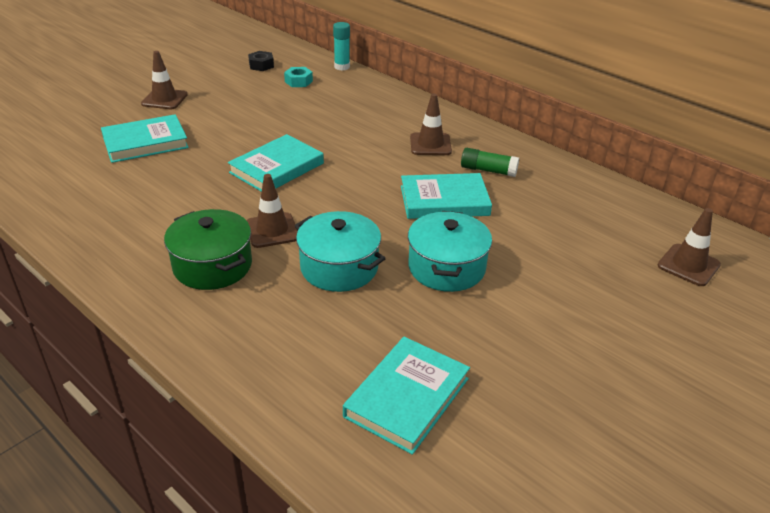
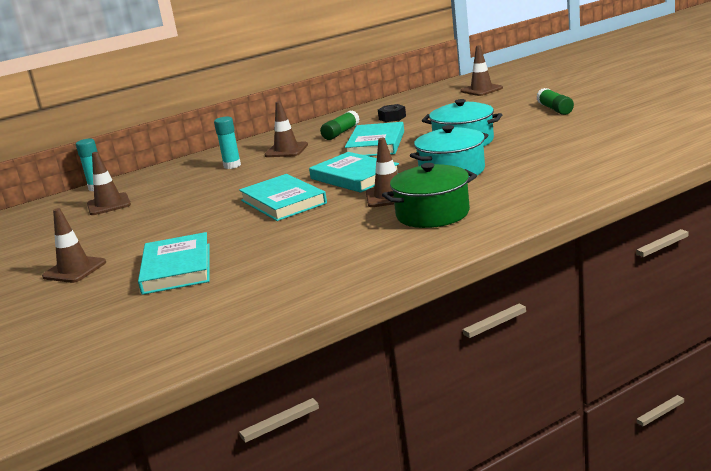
camera: 70 degrees left, 15 degrees down
black nut [248,51,274,71] -> black nut moved to [378,104,406,122]
turquoise nut [284,67,313,87] -> brown traffic cone [87,152,131,215]
turquoise book [343,337,470,455] -> turquoise book moved to [309,152,399,193]
none -> turquoise glue stick [214,117,241,169]
none -> green glue stick [536,88,574,115]

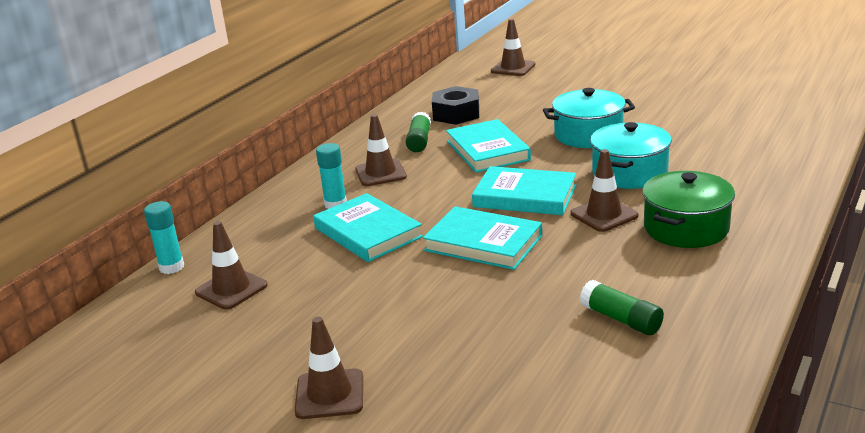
camera: 30 degrees left, 5 degrees up
turquoise book [138,232,210,295] -> turquoise book moved to [313,193,423,262]
black nut [378,104,406,122] -> black nut [432,86,479,125], size x1.62
green glue stick [536,88,574,115] -> green glue stick moved to [580,280,664,335]

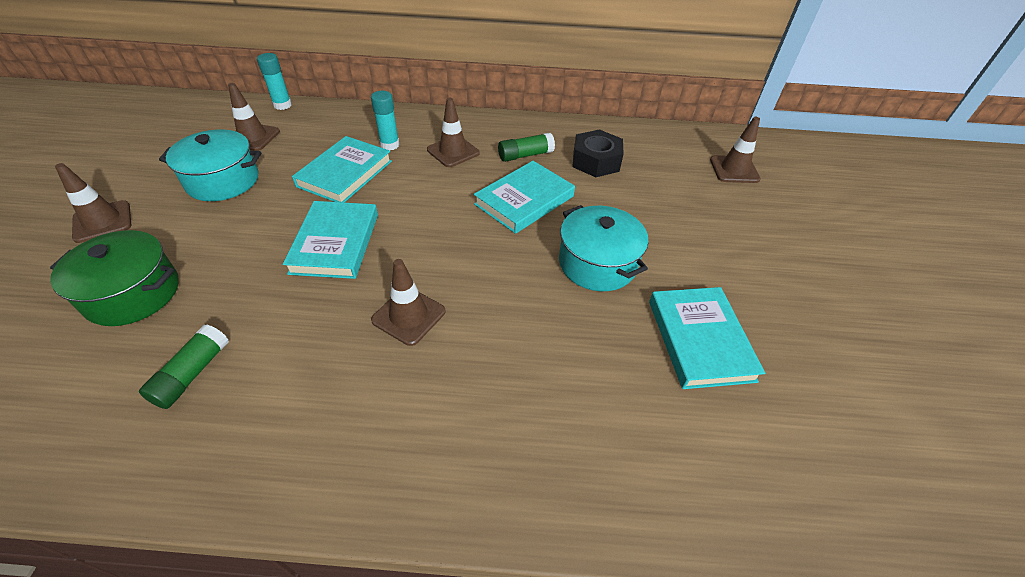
camera: 60 degrees right, 20 degrees up
turquoise book [472,166,576,215] -> turquoise book moved to [649,287,765,389]
turquoise pot [590,122,672,189] -> turquoise pot moved to [159,129,261,201]
green pot [642,171,735,248] -> green pot moved to [50,230,179,326]

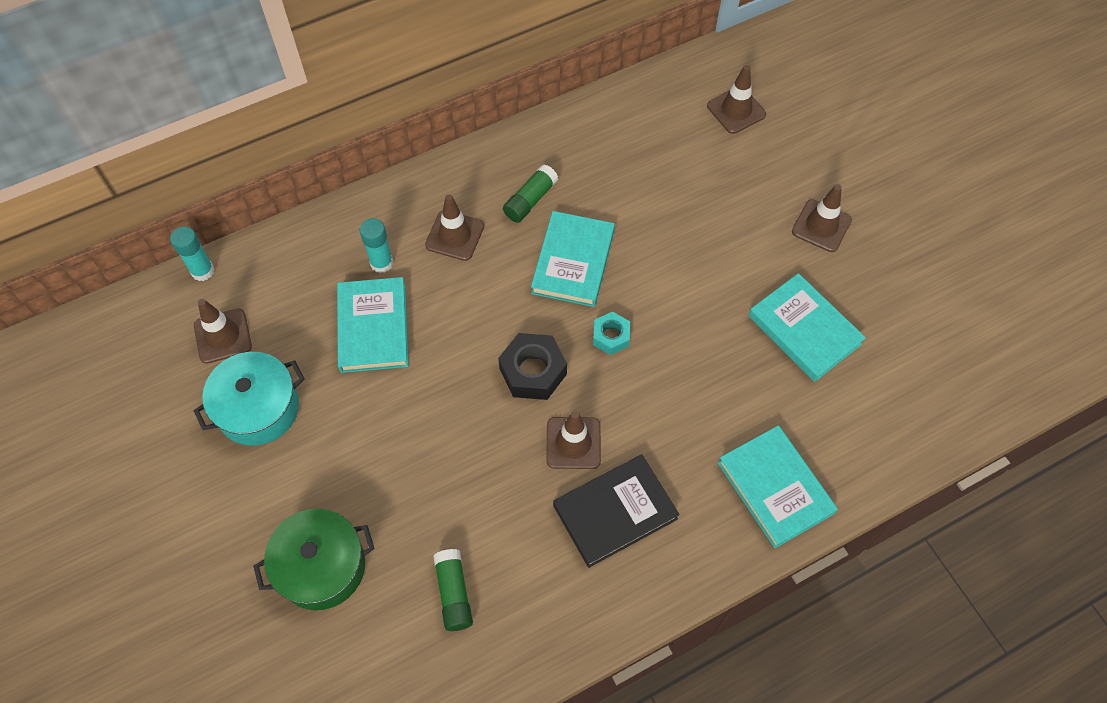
camera: 30 degrees left, 15 degrees up
brown traffic cone [55,163,131,243] -> brown traffic cone moved to [792,184,852,252]
turquoise book [283,201,378,279] -> turquoise book moved to [718,425,838,548]
turquoise pot [559,205,648,291] -> none
black nut [572,129,624,177] -> black nut moved to [498,333,567,400]
none -> black book [553,455,680,568]
none -> turquoise nut [593,312,630,355]

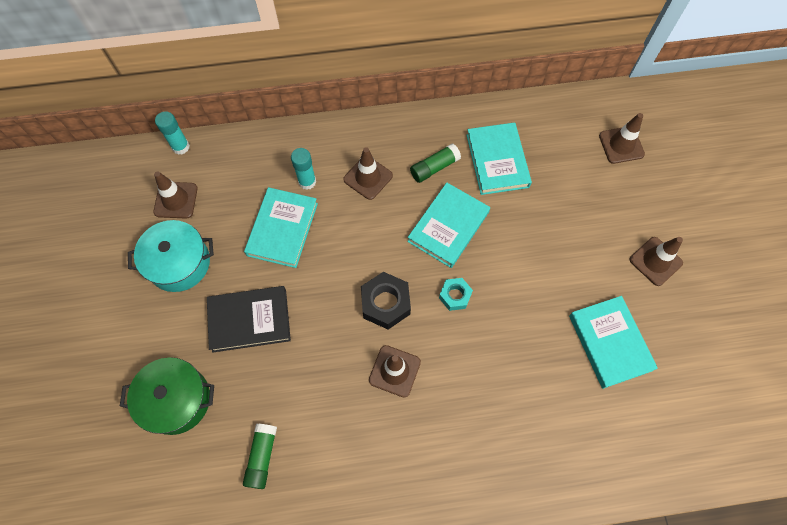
camera: 20 degrees right, 5 degrees up
black book [553,455,680,568] -> black book moved to [207,286,291,353]
turquoise book [718,425,838,548] -> turquoise book moved to [467,122,532,195]

